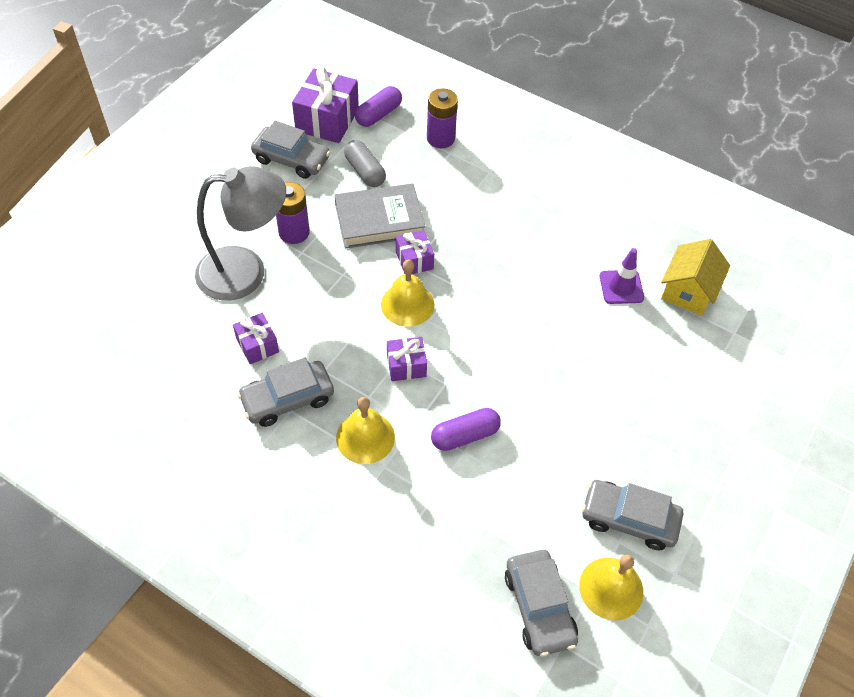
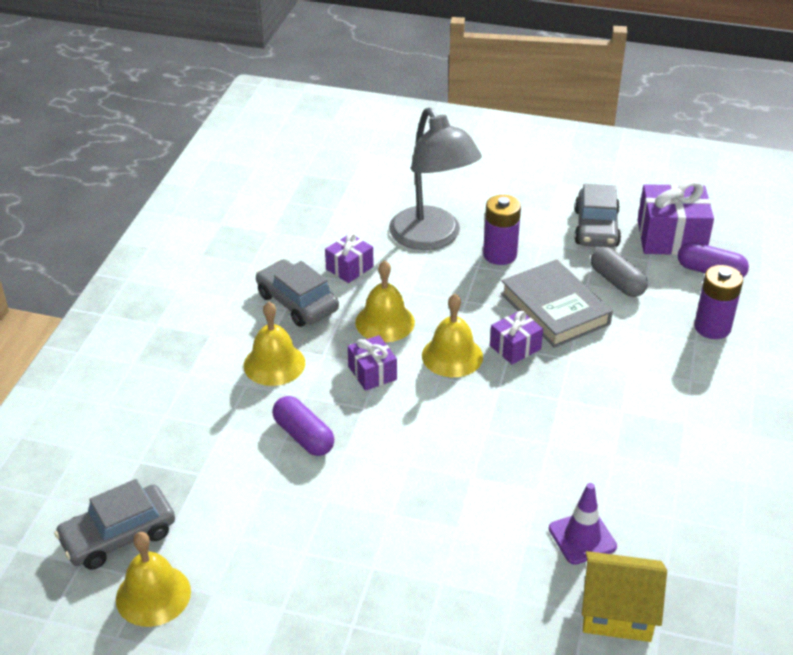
camera: 75 degrees right, 15 degrees down
grey capsule [344,140,386,187] -> grey capsule turned 75 degrees counterclockwise [591,246,648,297]
grey car [582,480,683,550] -> none
none -> yellow bell [355,260,415,342]

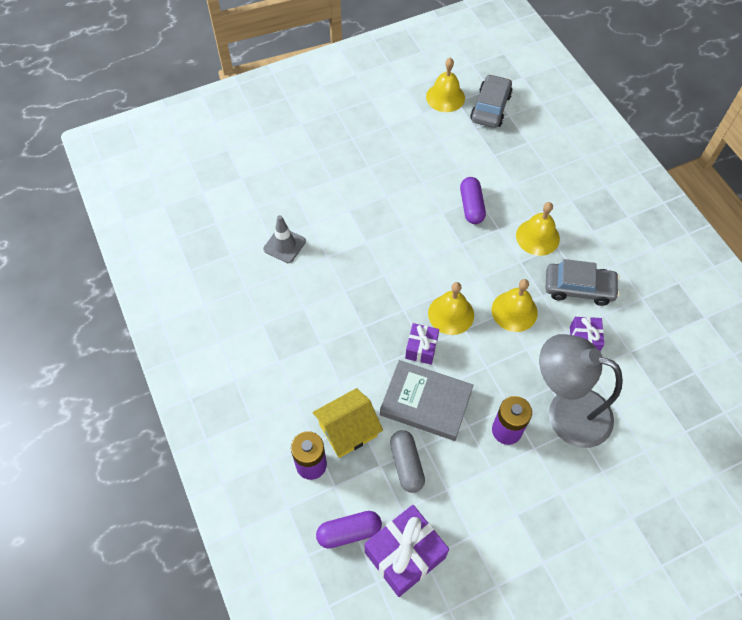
camera: 140 degrees right, 20 degrees up
purple capsule [272,396,334,456] -> purple capsule turned 75 degrees clockwise [460,177,486,224]
purple gift [348,335,397,391] -> none
purple traffic cone [549,483,617,565] -> grey traffic cone [263,215,306,263]
grey car [574,184,621,248] -> none
yellow house [582,551,667,642] -> yellow house moved to [313,388,383,458]
grey capsule [591,246,648,297] -> grey capsule turned 60 degrees clockwise [390,430,425,493]

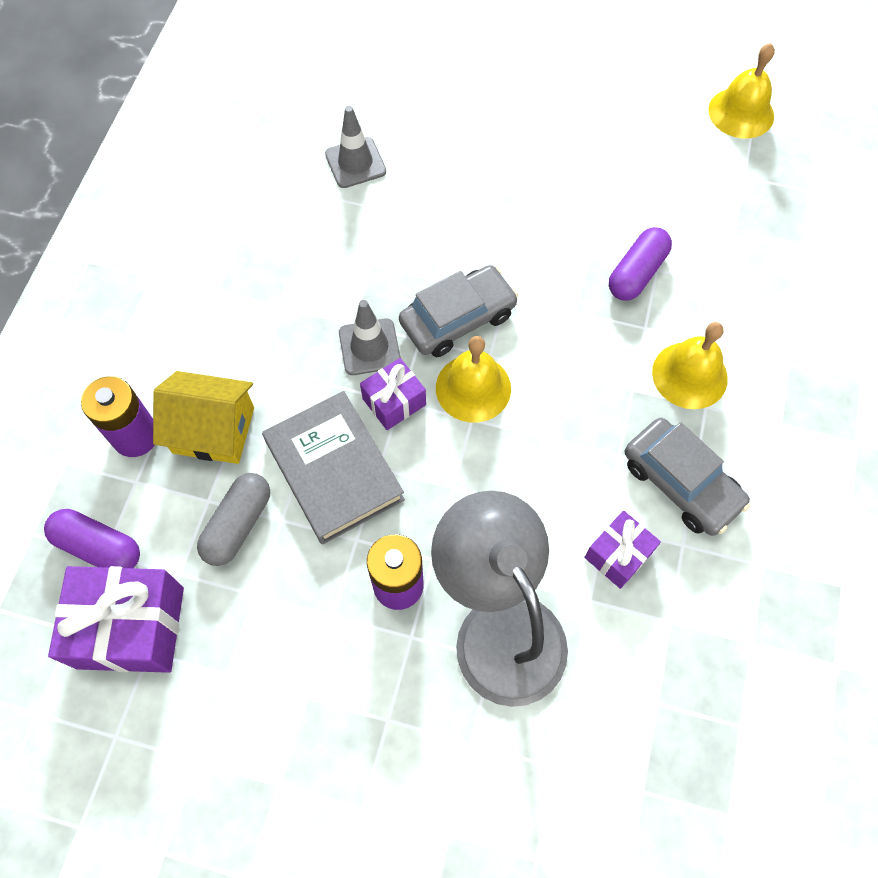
camera: 40 degrees right, 5 degrees up
grey car [470,74,513,128] -> grey car moved to [399,265,518,357]
yellow bell [492,279,538,332] -> none
none -> grey traffic cone [339,300,401,375]

